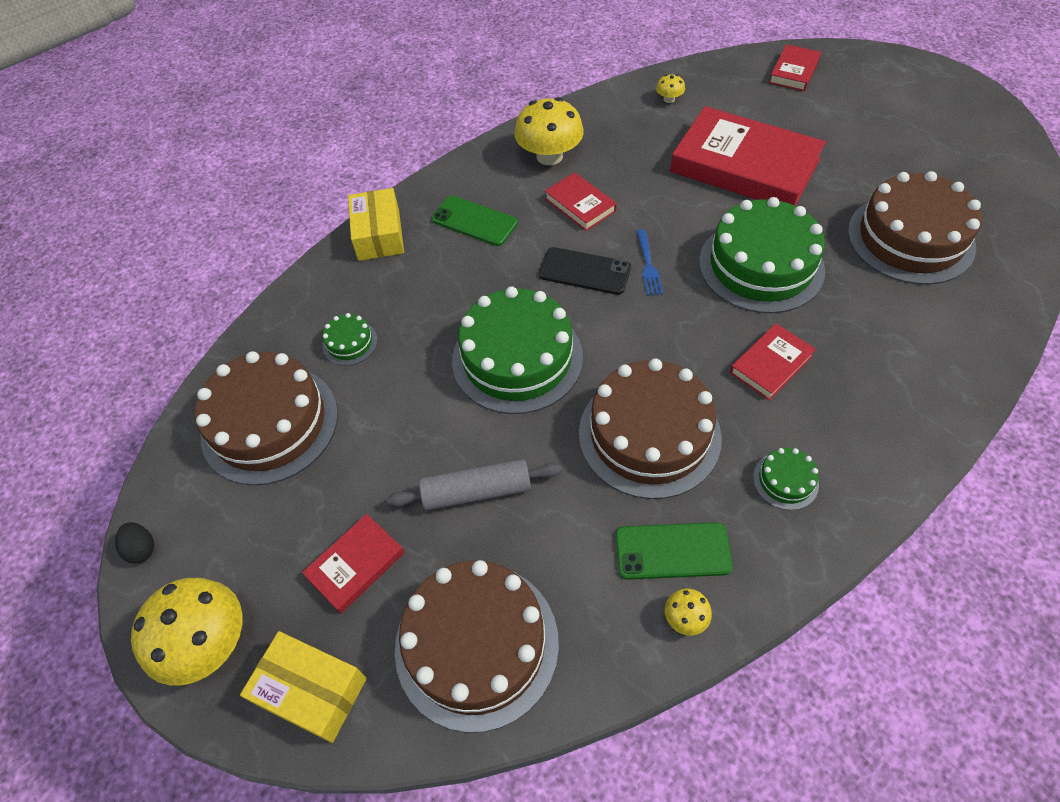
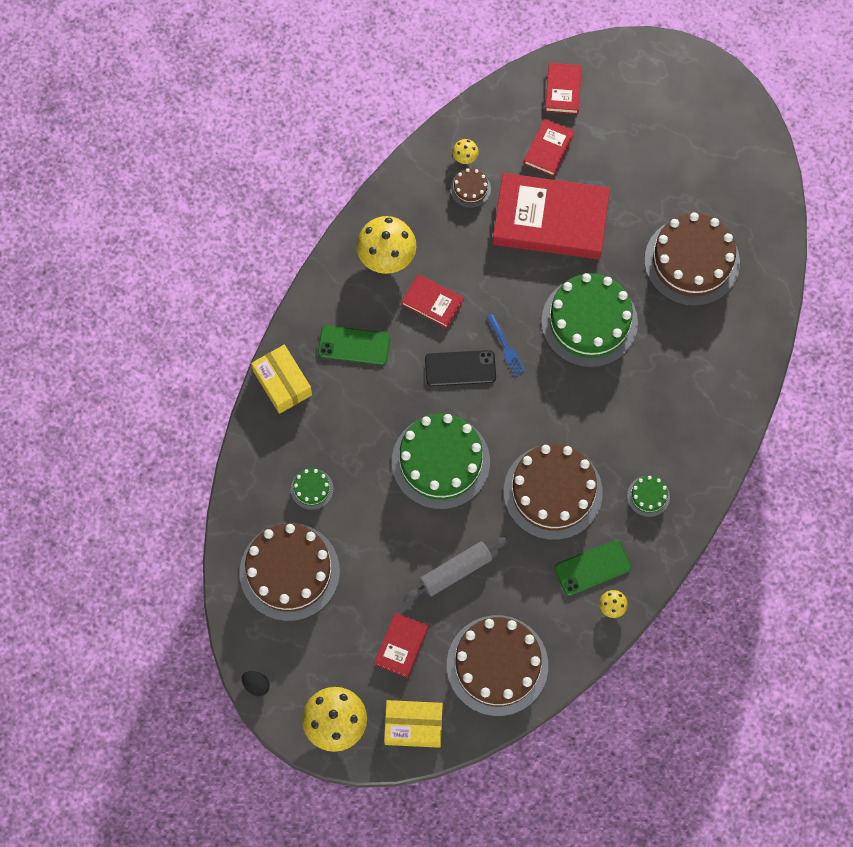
camera: 25 degrees left, 15 degrees up
red book [730,324,816,401] -> red book moved to [524,118,575,177]
none -> brown cake [450,168,491,208]

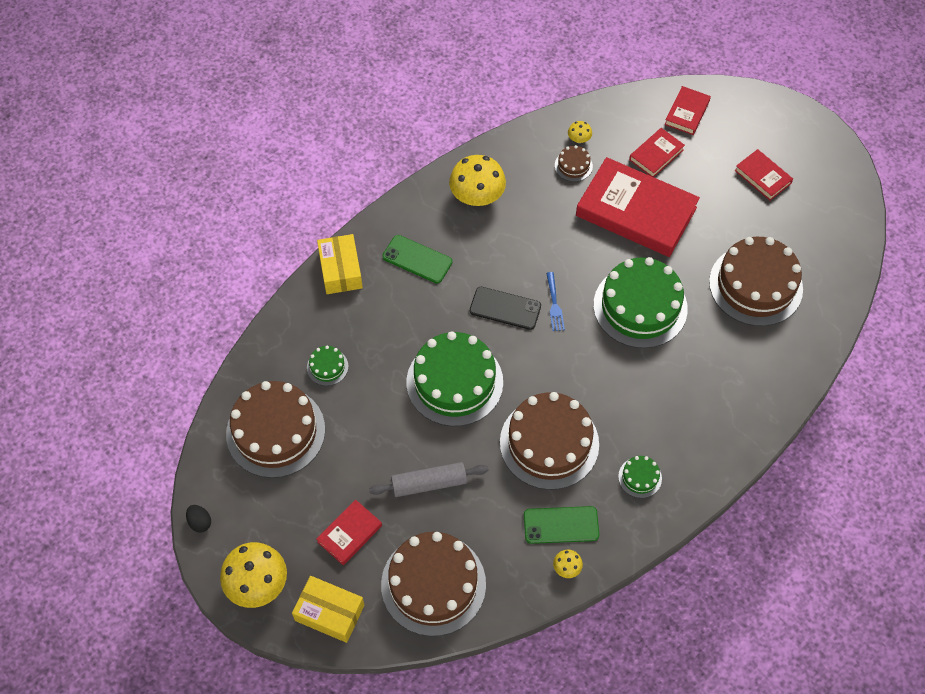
camera: 20 degrees right, 10 degrees down
red book [401,274,464,328] -> red book moved to [735,149,793,200]

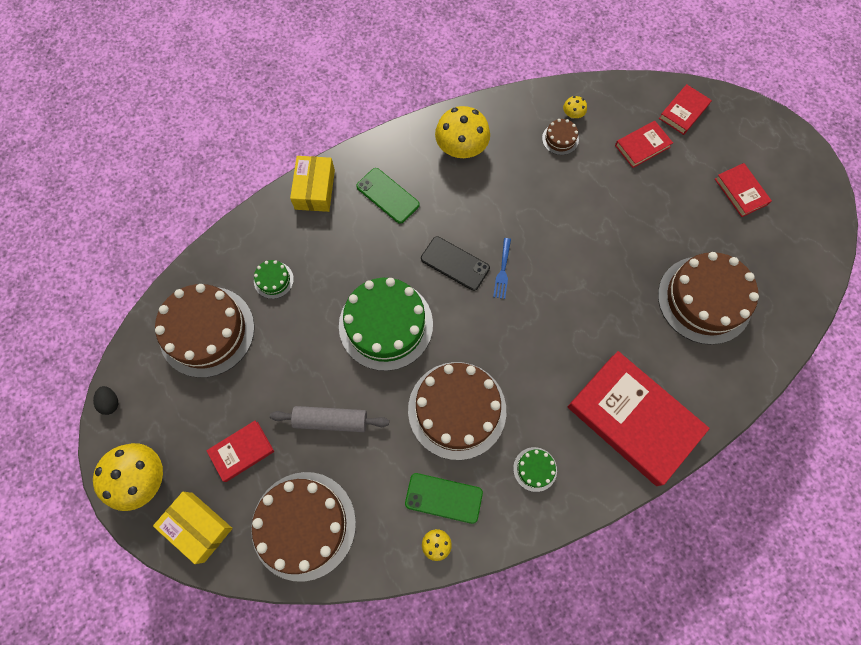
camera: 15 degrees right, 10 degrees up
red book [576,157,700,257] -> red book moved to [567,351,710,486]
green cake [593,257,688,348] -> none

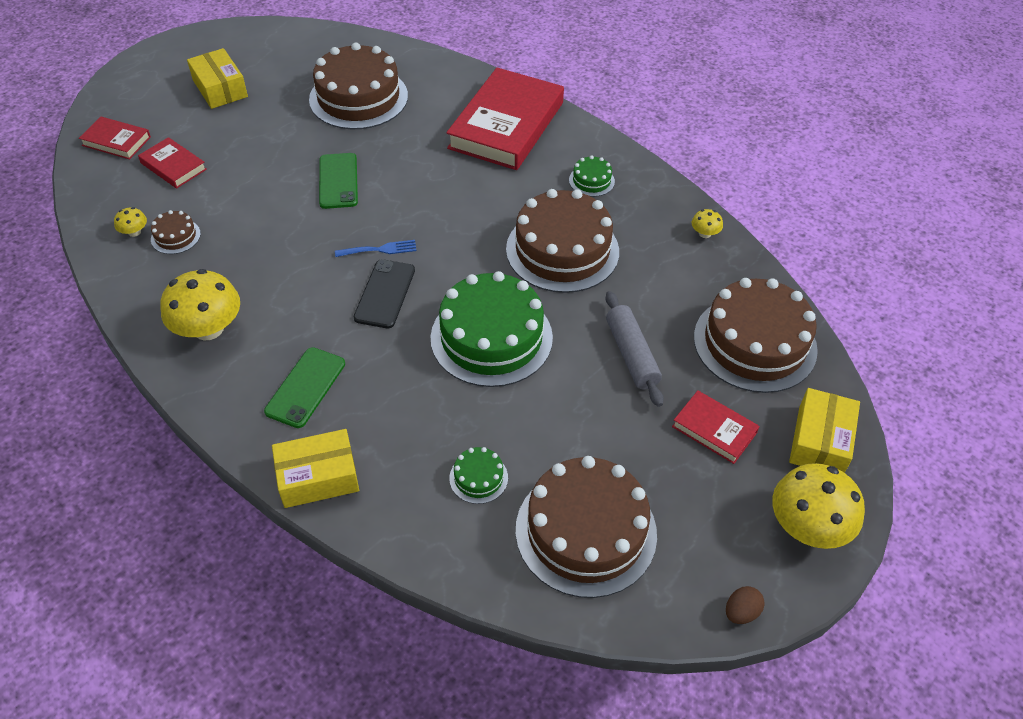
camera: 110 degrees left, 20 degrees down
black egg [93,386,118,415] -> brown egg [726,586,765,624]
green phone [405,473,483,524] -> green phone moved to [319,153,358,209]
red book [715,163,772,217] -> yellow box [187,48,248,109]

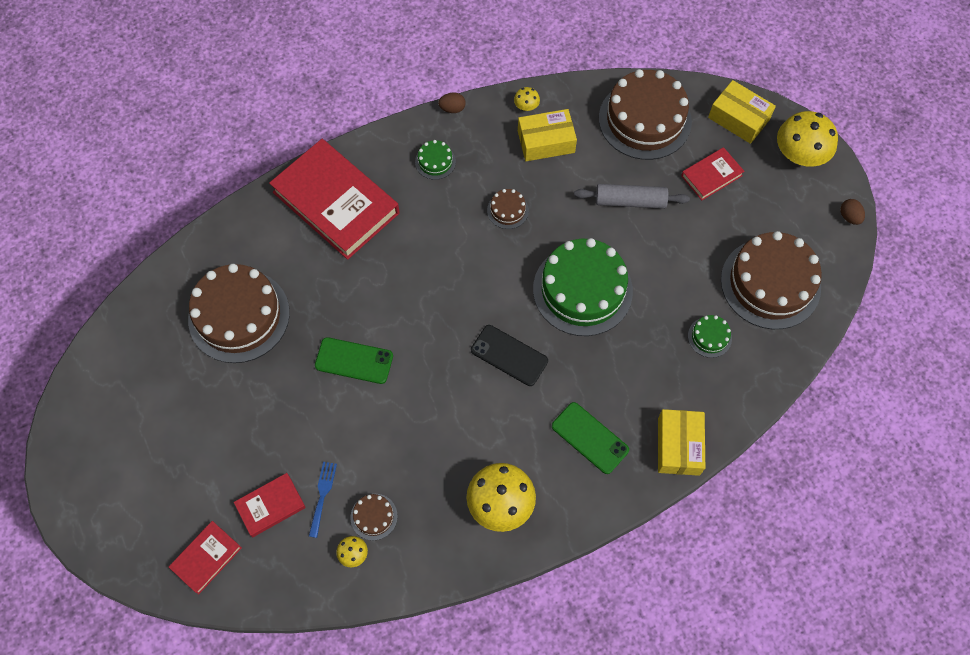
camera: 70 degrees left, 15 degrees up
yellow box [187,48,248,109] -> yellow box moved to [518,109,577,161]
blue fork [335,240,417,257] -> blue fork moved to [309,462,337,538]
brown cake [506,189,619,293] -> brown cake [487,189,529,229], size x0.43
none -> brown egg [438,93,466,113]

